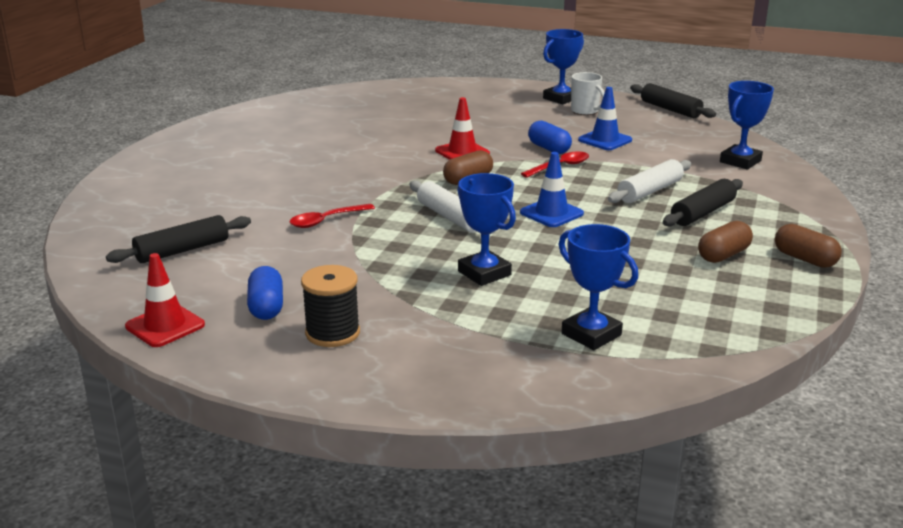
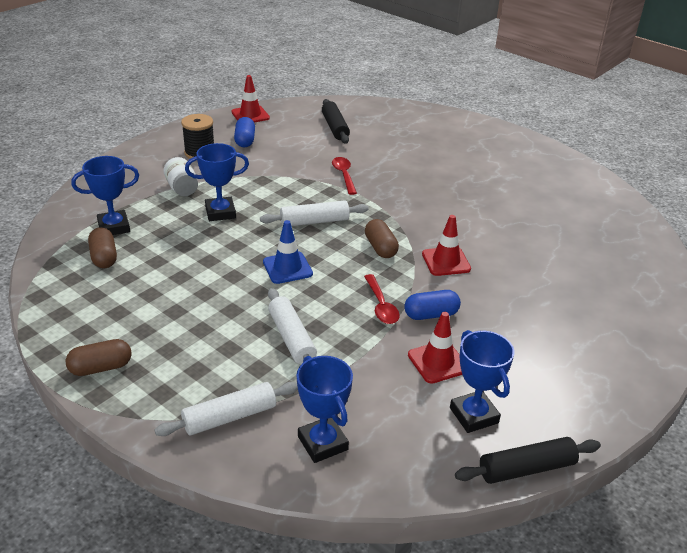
camera: 110 degrees right, 10 degrees up
blue capsule [247,266,283,320] -> blue capsule turned 75 degrees clockwise [234,117,255,147]
blue trophy [543,29,584,104] -> blue trophy moved to [450,330,514,433]
white mug [571,72,605,115] -> none
blue traffic cone [578,87,632,150] -> red traffic cone [408,312,462,384]
black rolling pin [663,179,743,226] -> none
brown capsule [698,221,753,263] -> brown capsule moved to [88,227,117,268]
none -> white rolling pin [155,382,298,436]
none -> white jar [164,157,198,196]

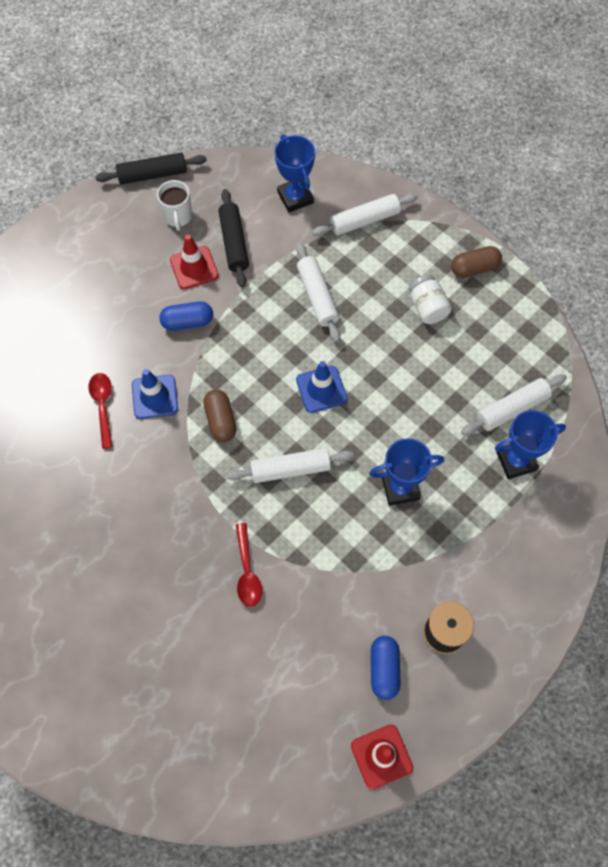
camera: 175 degrees left, 30 degrees up
brown capsule [88,227,117,268] -> white rolling pin [461,374,567,435]
white jar [164,157,198,196] -> white jar moved to [409,275,452,324]
black rolling pin [322,99,350,144] -> black rolling pin moved to [218,189,249,287]
red spoon [364,274,400,324] -> red spoon moved to [89,373,113,449]
red traffic cone [422,215,471,276] -> blue traffic cone [132,369,178,419]
blue trophy [450,330,514,433] -> white mug [157,180,192,231]

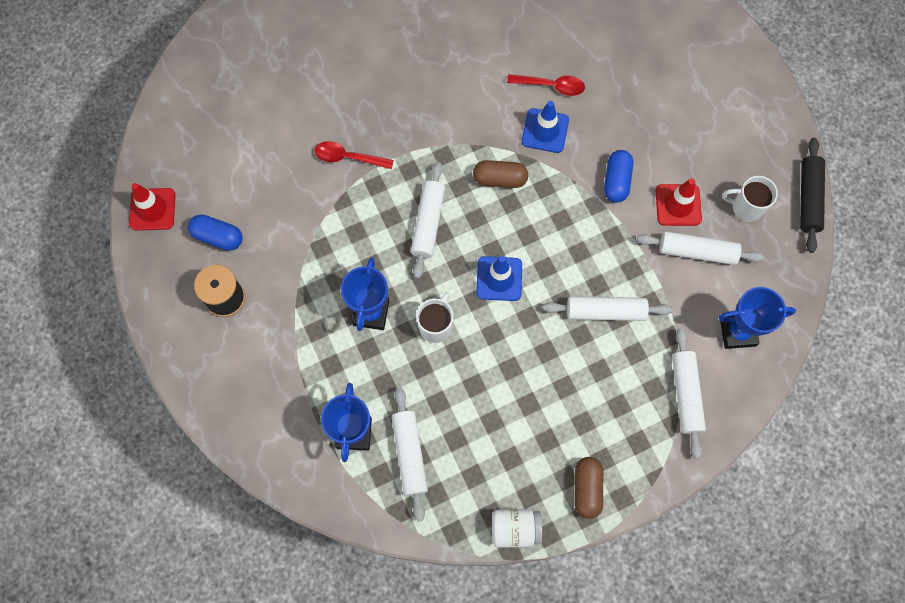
camera: 110 degrees right, 5 degrees up
black rolling pin [218,189,249,287] -> white rolling pin [637,231,764,265]
white jar [409,275,452,324] -> white jar moved to [492,509,542,548]
none -> white mug [416,292,454,343]

